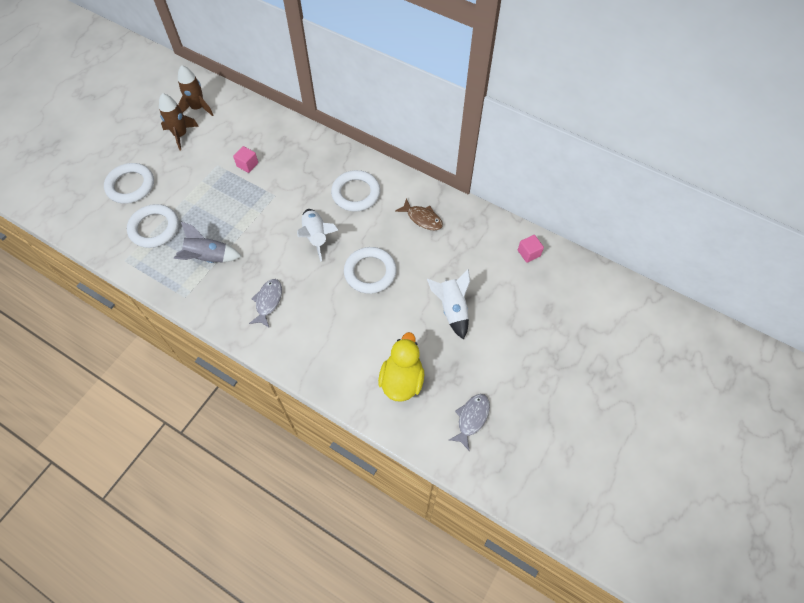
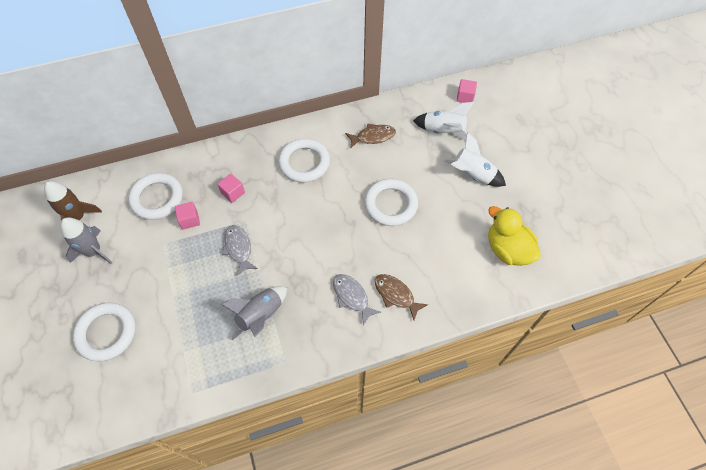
camera: 50 degrees left, 0 degrees up
white ring [127,204,179,248] -> white ring moved to [128,173,183,220]
brown rocket [159,93,199,150] -> grey rocket [60,217,112,264]
white rocket [297,209,338,261] -> white rocket moved to [413,102,474,140]
grey fish [449,394,490,451] -> grey fish moved to [222,225,258,276]
none -> pink cube [217,173,245,203]
none -> brown fish [375,274,428,320]

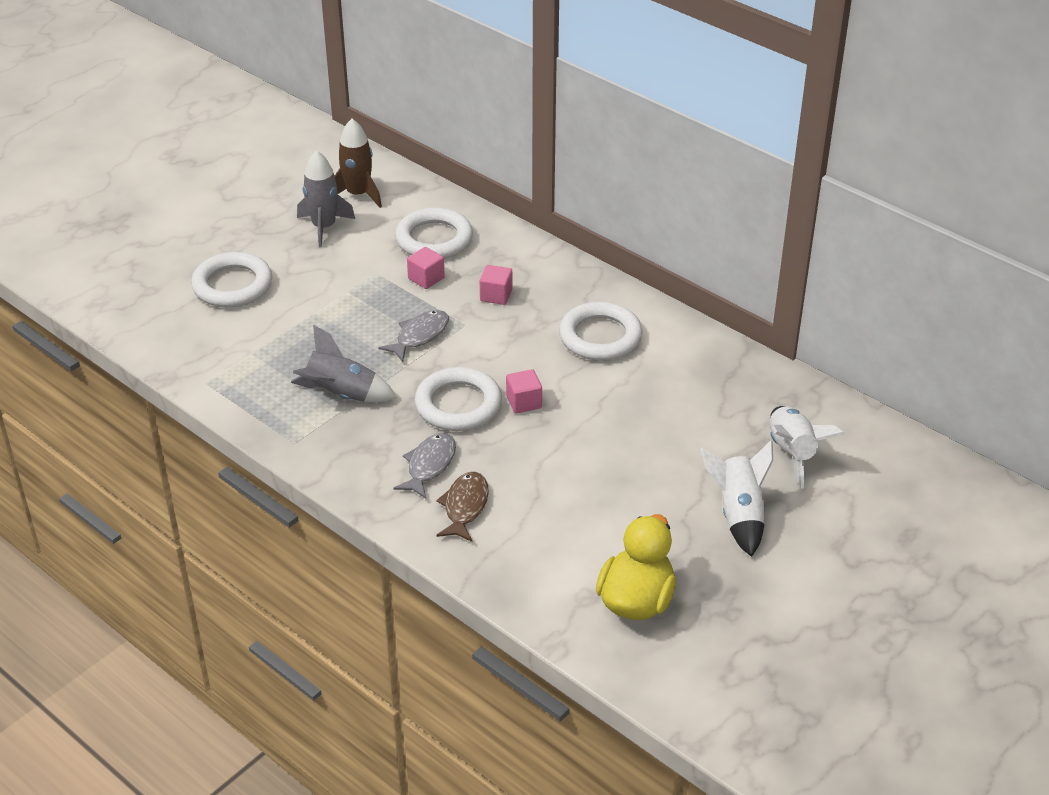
camera: 60 degrees right, 20 degrees down
brown fish [345,124,396,149] -> none
white ring [364,179,418,226] -> white ring moved to [415,367,502,431]
pink cube [456,79,477,103] -> pink cube moved to [506,369,542,414]

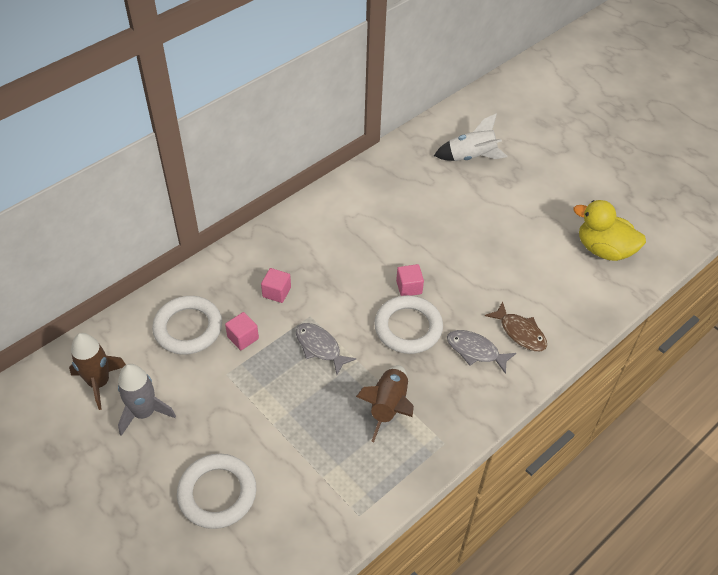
camera: 85 degrees left, 10 degrees up
grey rocket [291,325,396,402] -> brown rocket [356,365,414,442]
brown fish [436,472,489,542] -> brown fish turned 150 degrees counterclockwise [485,301,547,351]
white ring [559,302,642,361] -> none
white rocket [700,440,773,557] -> none

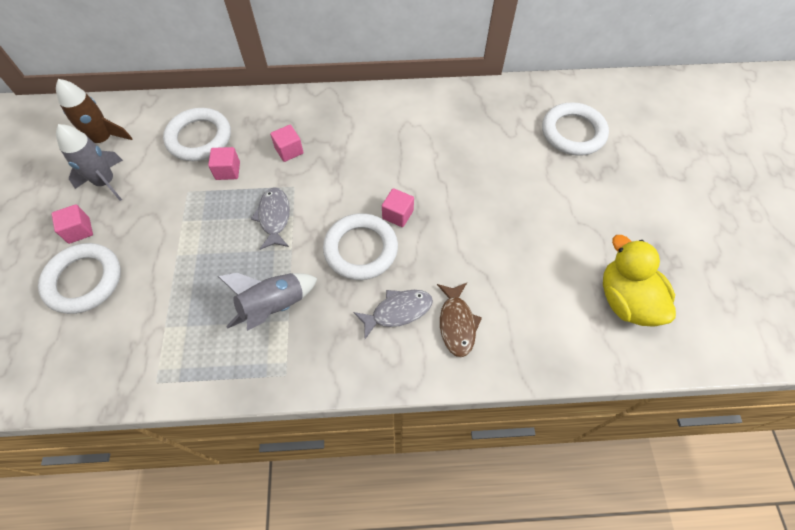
camera: 40 degrees right, 10 degrees up
brown rocket [356,365,414,442] -> grey rocket [218,273,318,331]
white rocket [434,113,508,161] -> white ring [542,102,609,156]
grey fish [447,330,516,374] -> grey fish turned 90 degrees clockwise [353,290,433,339]
none -> pink cube [51,204,93,244]

